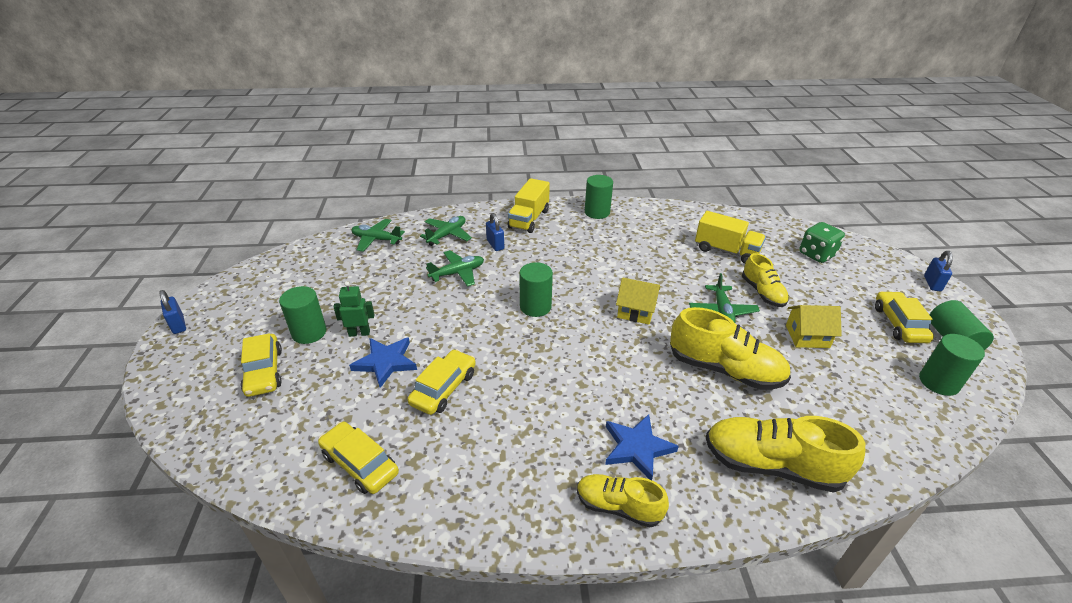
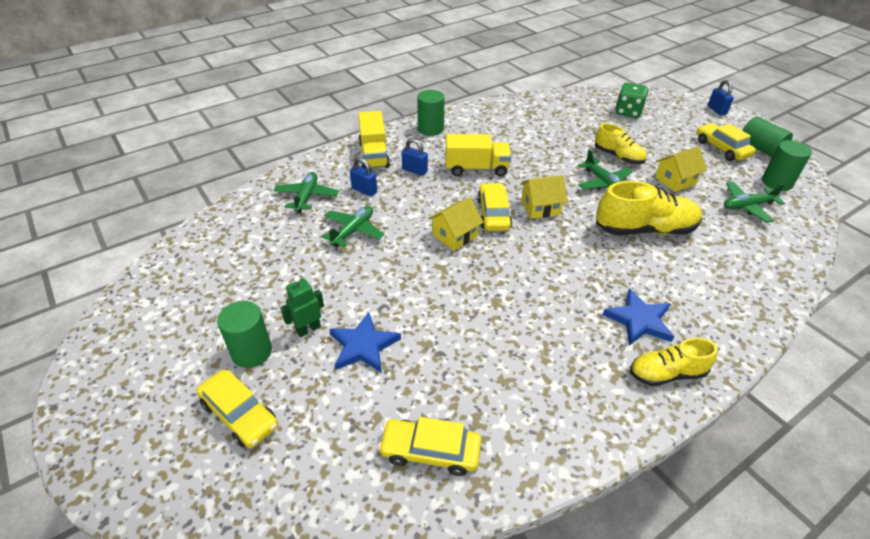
camera: 30 degrees left, 5 degrees up
blue padlock [159,290,186,334] -> blue padlock moved to [402,138,428,176]
green plane [351,219,405,252] -> green plane moved to [724,182,785,223]
yellow car [407,349,476,415] -> yellow car moved to [477,183,512,231]
green cylinder [519,262,553,317] -> yellow house [428,197,484,251]
yellow truck [695,211,766,264] -> yellow truck moved to [446,134,511,177]
yellow shoe [706,416,865,493] -> none

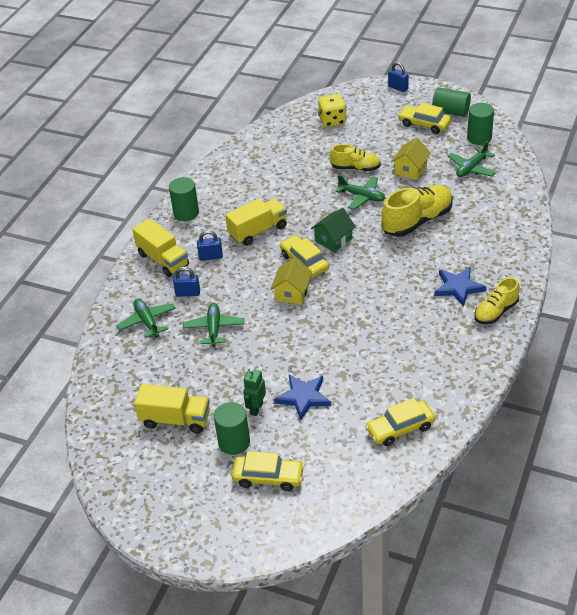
camera: 30 degrees left, 0 degrees up
yellow house [520,175,567,219] -> green house [311,208,356,252]
green dice [615,82,649,118] -> yellow dice [318,94,347,127]
none -> yellow truck [134,384,210,434]

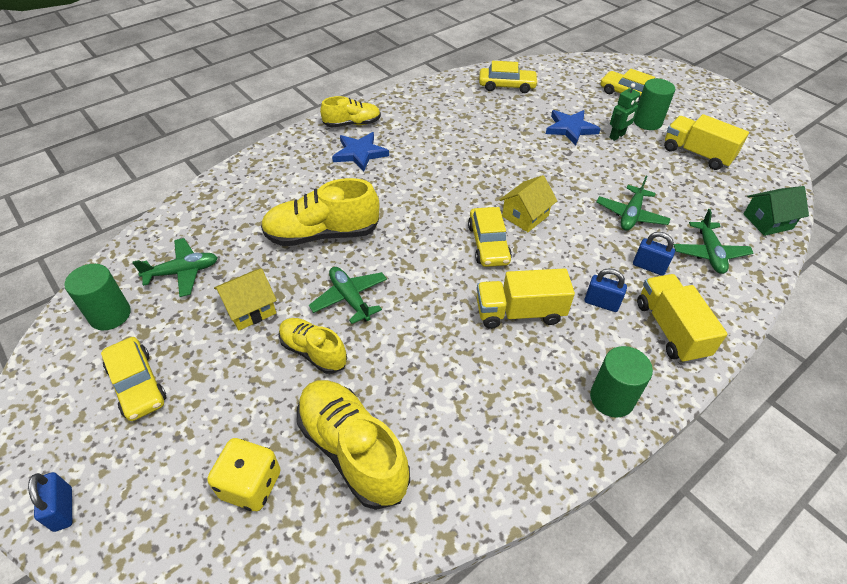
camera: 155 degrees left, 5 degrees up
green house [311,208,356,252] -> green house moved to [744,186,809,236]
green cylinder [432,87,471,117] -> none
none -> yellow shoe [296,380,410,510]

